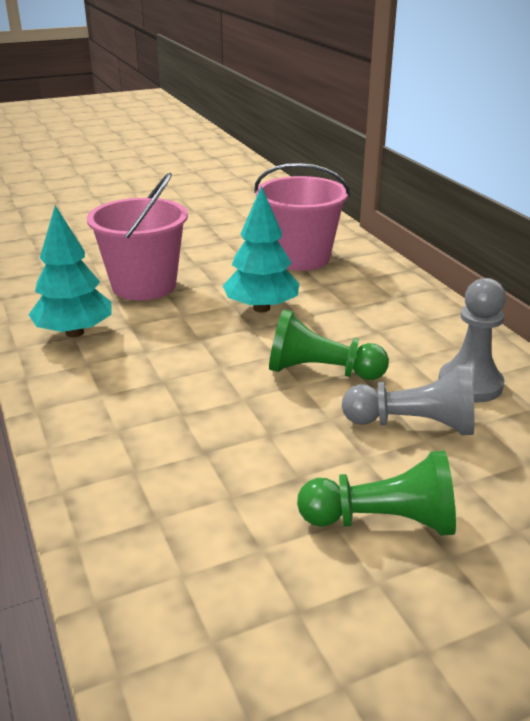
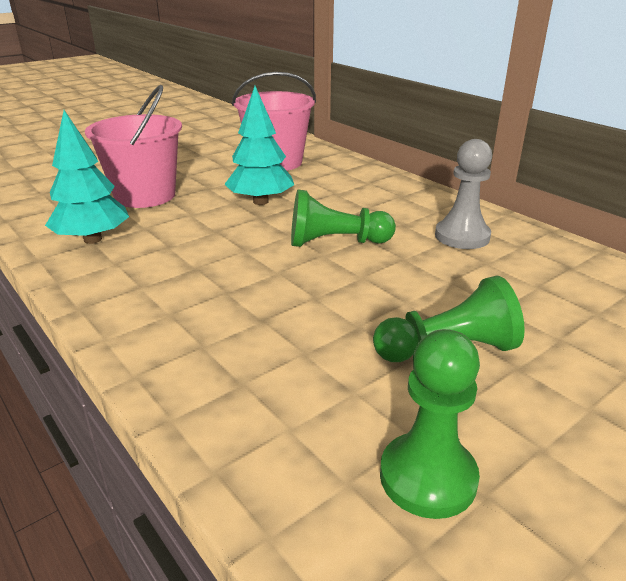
camera: 15 degrees left, 0 degrees up
grey pawn [342,364,474,435] -> none
none -> green pawn [380,329,480,519]

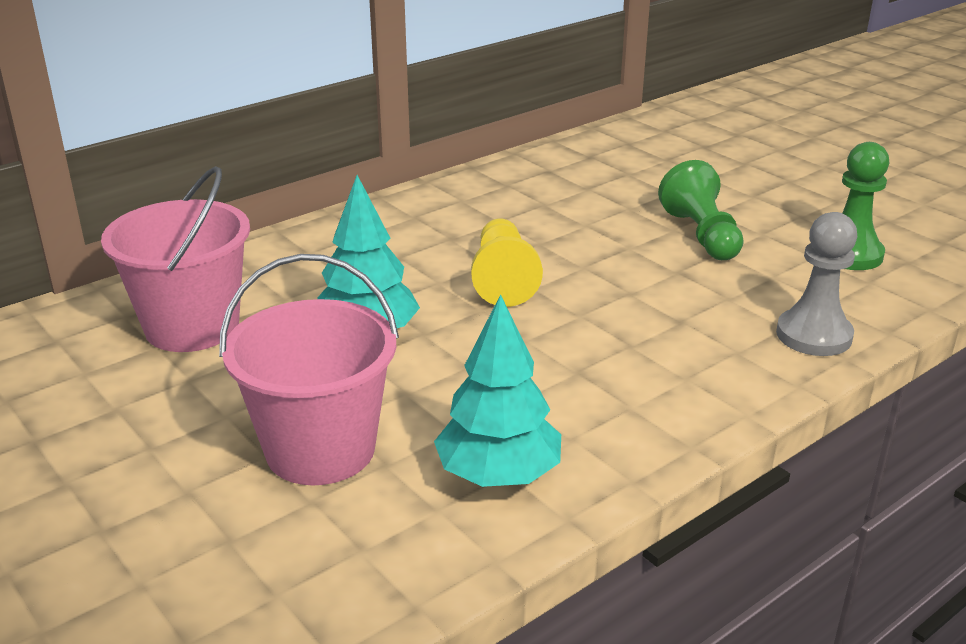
camera: 90 degrees left, 0 degrees up
green pawn [291,190,396,247] -> yellow pawn [471,218,543,307]
grey pawn [435,139,492,249] -> grey pawn moved to [776,212,857,356]

